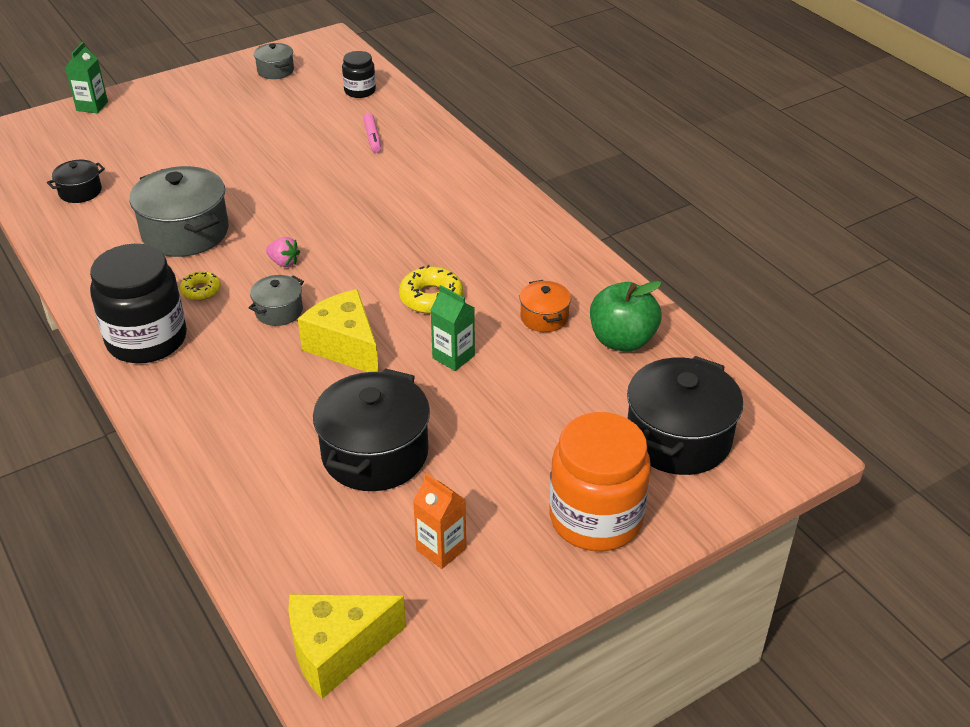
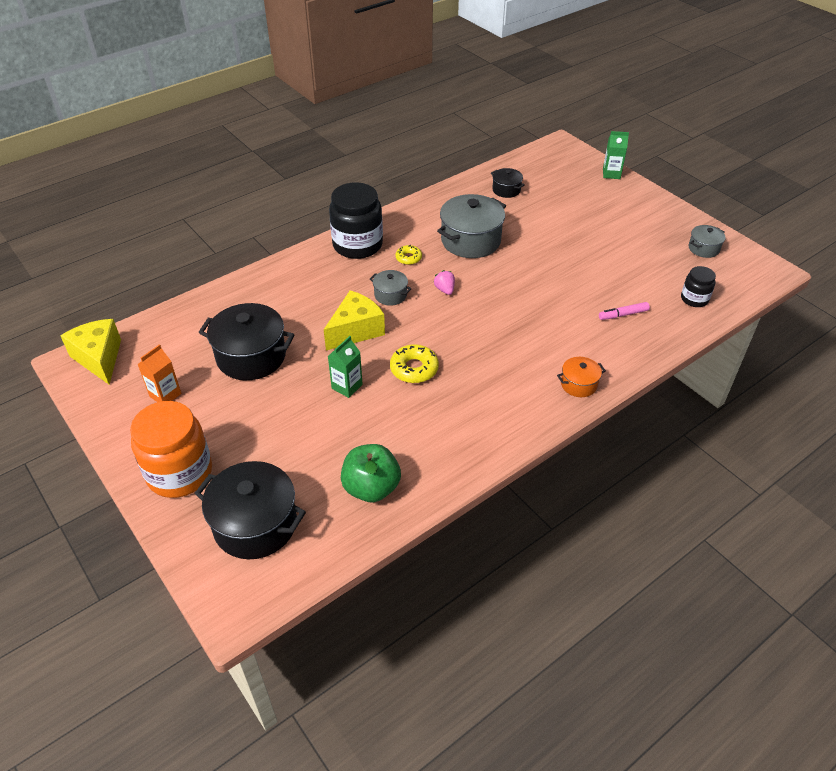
camera: 85 degrees right, 5 degrees up
pink strawberry [266,237,300,267] -> pink strawberry turned 135 degrees clockwise [434,270,455,295]
orange pot [520,280,571,332] -> orange pot moved to [557,357,606,397]

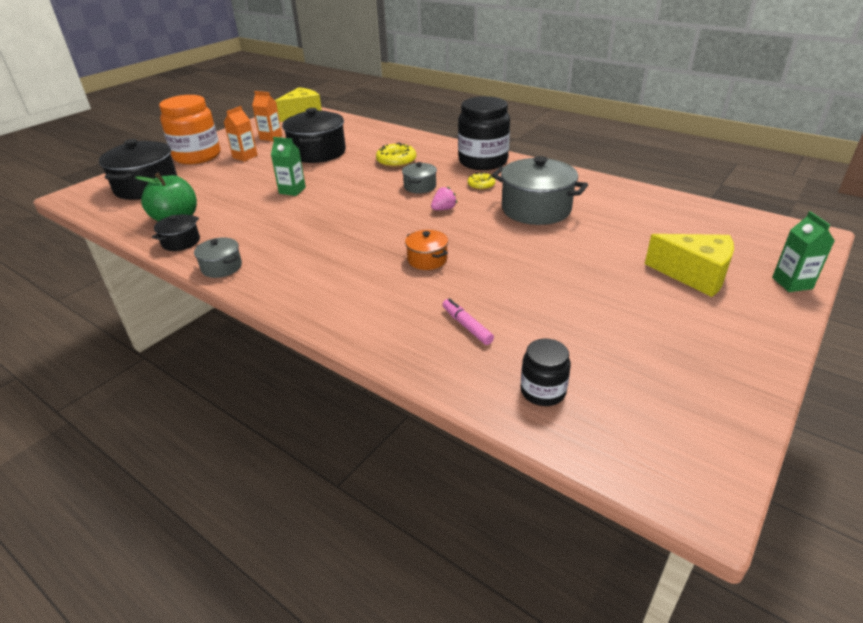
camera: 75 degrees right, 10 degrees down
yellow cheese [324,290,385,350] -> yellow cheese moved to [645,234,734,297]
yellow donut [390,344,439,383] -> yellow donut moved to [376,142,416,168]
black pot [491,168,525,198] -> black pot moved to [152,214,200,251]
orange pot [557,357,606,397] -> orange pot moved to [405,230,448,270]
grey pot [689,225,725,258] -> grey pot moved to [194,237,242,278]
none -> orange carton [224,106,258,162]

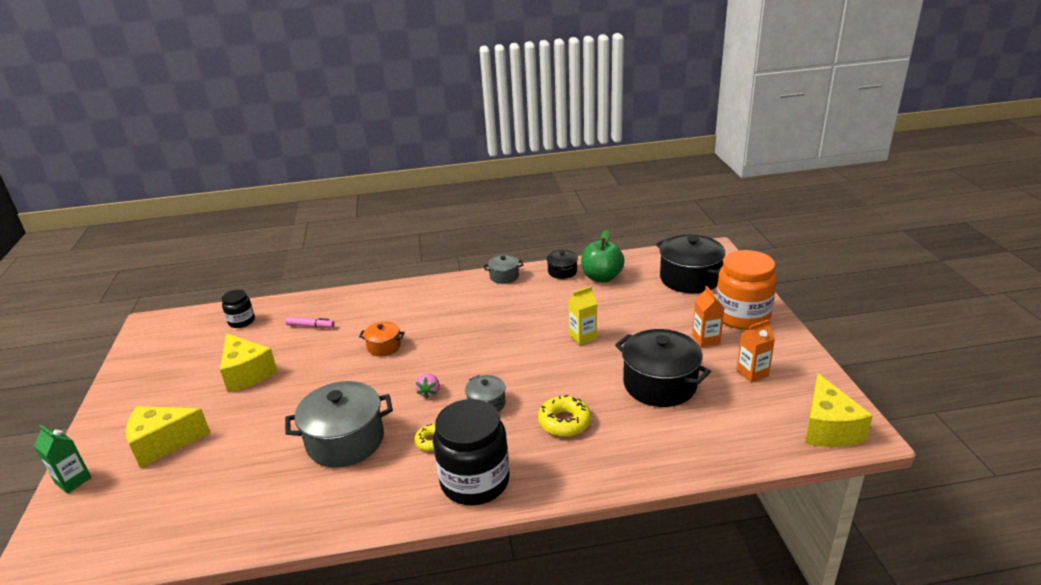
camera: 135 degrees right, 5 degrees down
green carton [271,137,306,196] -> yellow carton [568,286,597,345]
none -> yellow cheese [220,333,277,393]

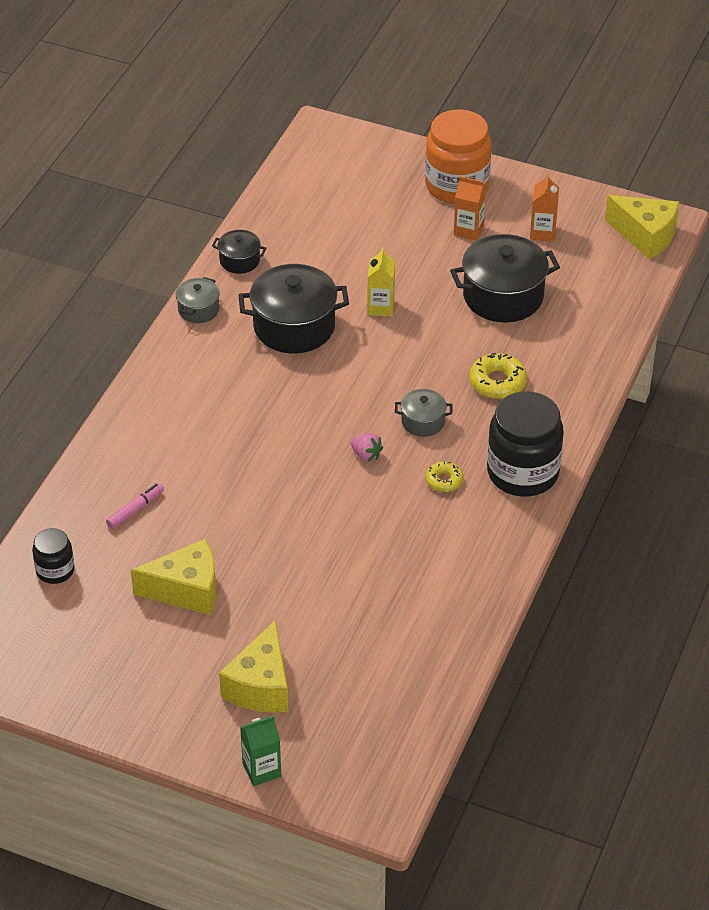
camera: 60 degrees left, 15 degrees up
grey pot [285,381,393,468] -> none
orange pot [359,322,405,356] -> none
green apple [581,230,625,282] -> none
black pot [656,235,725,293] -> black pot moved to [238,264,349,354]

